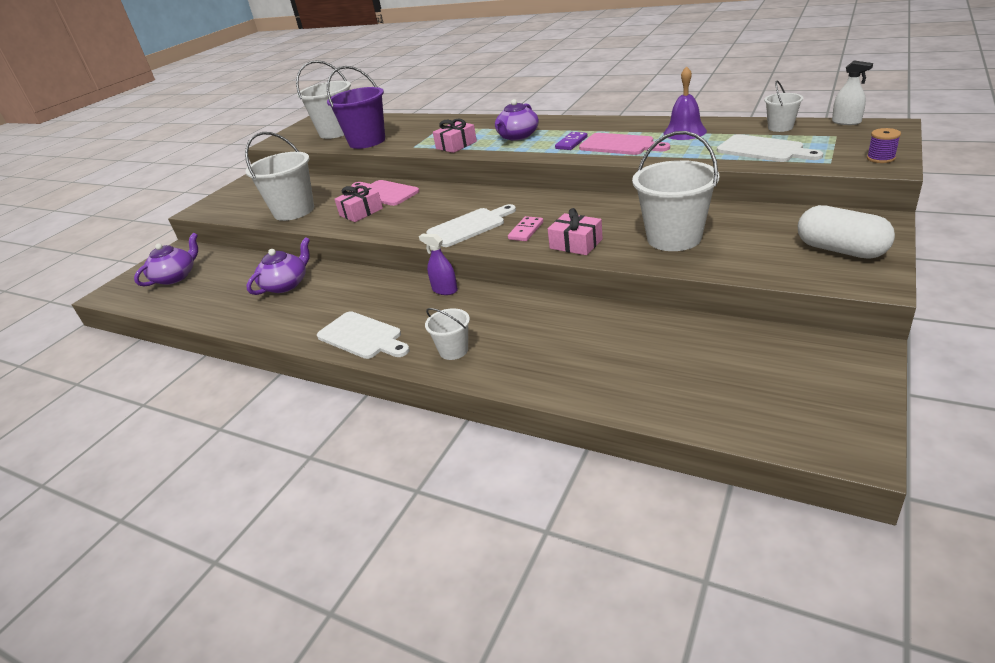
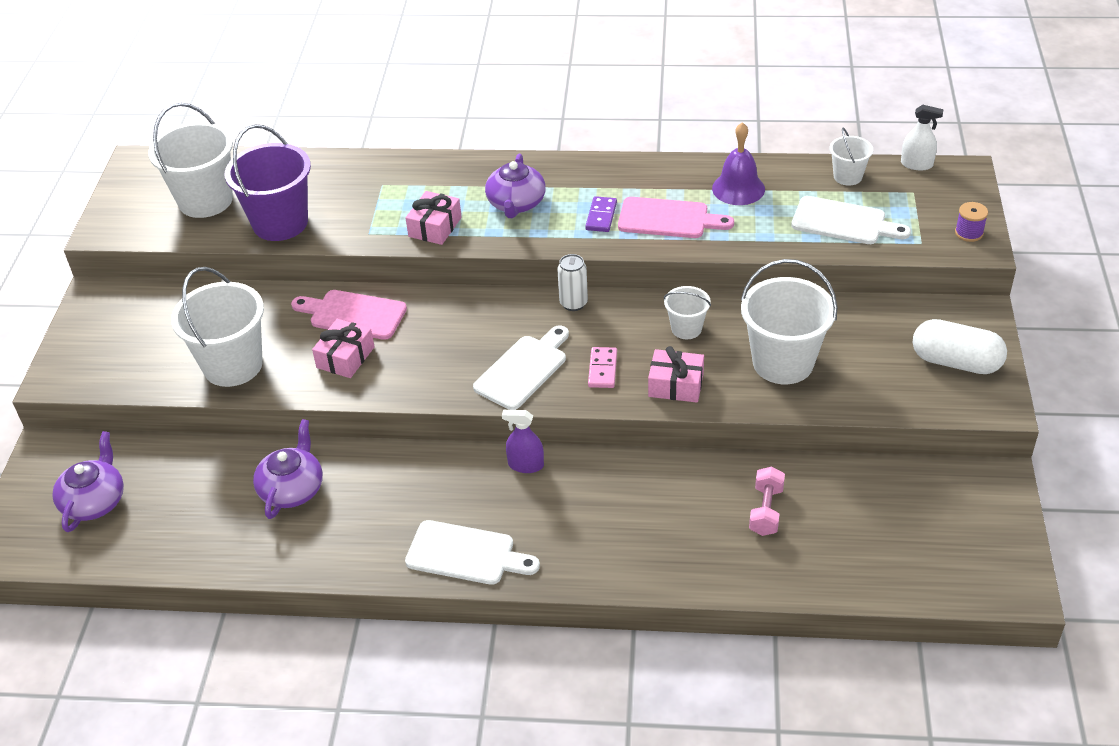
camera: 25 degrees left, 10 degrees up
white bucket [425,308,470,360] -> white bucket moved to [664,286,711,339]
none -> white can [557,254,588,311]
none -> pink dumbbell [749,466,785,536]

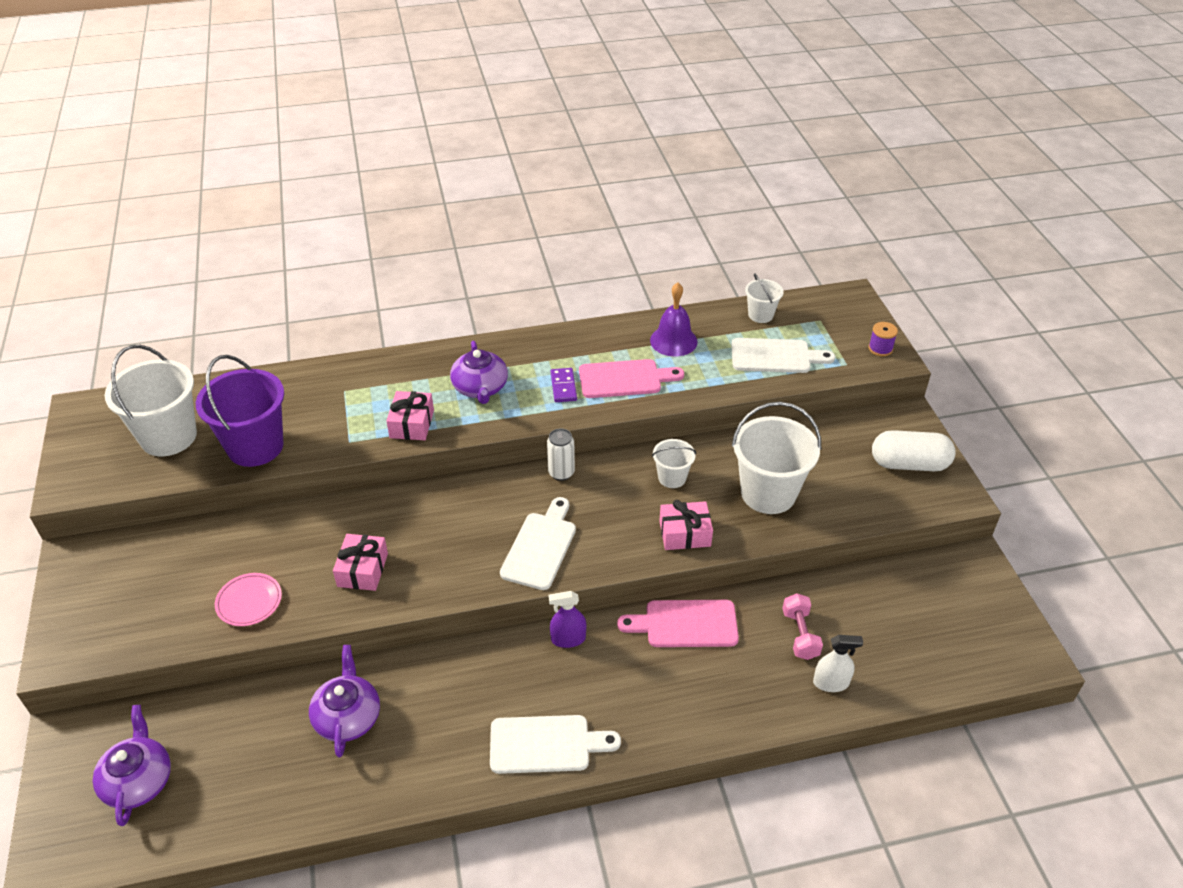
camera: 20 degrees left, 0 degrees up
white bucket [171,267,264,387] -> pink plate [215,573,282,626]
pink cutting board [291,290,407,340] -> pink cutting board moved to [617,600,739,647]
pink domino [588,347,617,388] -> none
white spray bottle [901,105,944,170] -> white spray bottle moved to [813,635,863,692]

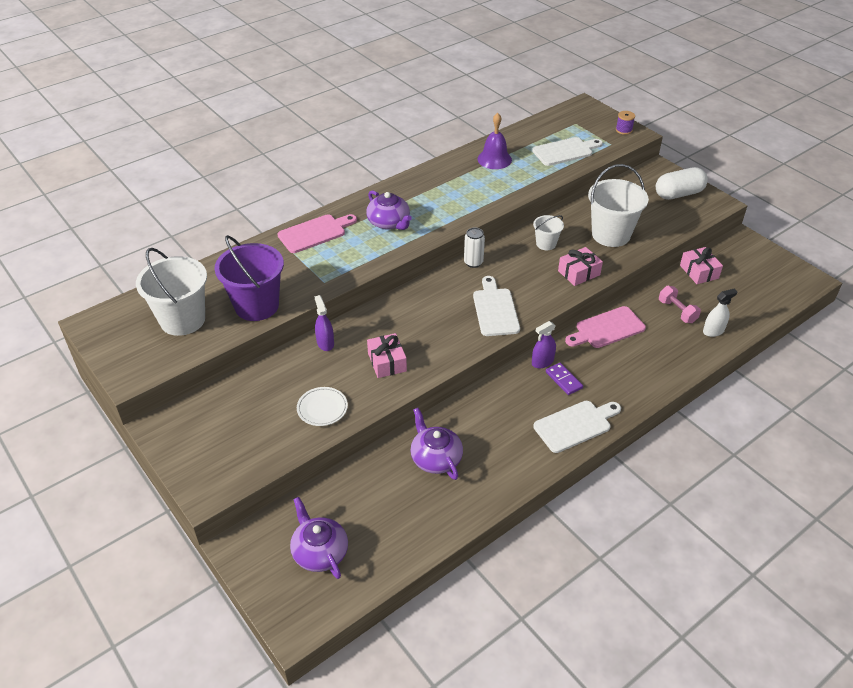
camera: 25 degrees left, 0 degrees up
pink plate [215,573,282,626] -> white plate [297,387,348,426]
pink gift [386,391,434,440] -> pink gift moved to [680,247,723,284]
purple domino [551,368,577,402] -> purple domino moved to [546,363,583,395]
pink cutting board [579,359,684,398] -> pink cutting board moved to [278,214,357,253]
white bucket [745,273,784,323] -> none
none -> purple spray bottle [314,295,334,351]

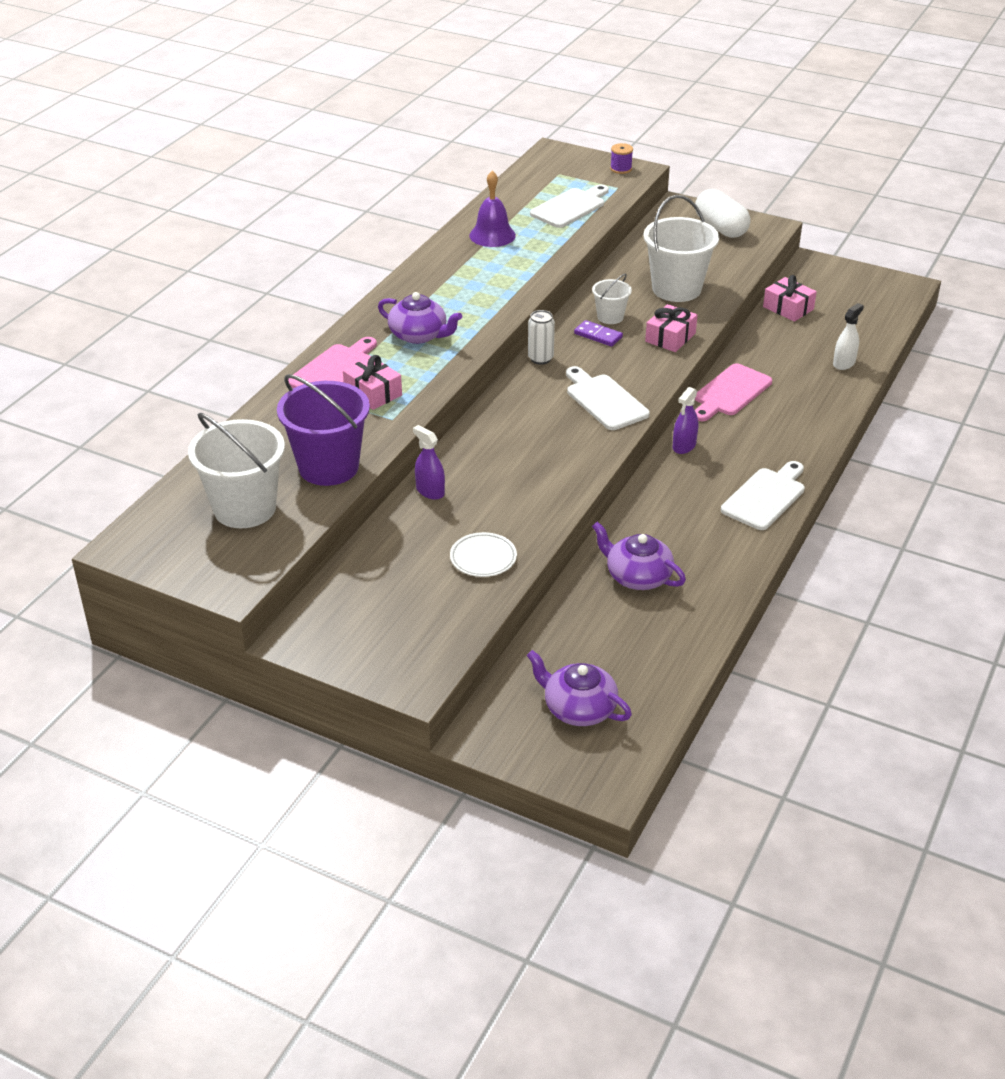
camera: 25 degrees left, 5 degrees down
pink gift [367,333,407,378] -> pink gift moved to [343,355,402,410]
purple domino [546,363,583,395] -> purple domino moved to [574,320,623,347]
white capsule [656,167,708,200] -> white capsule turned 75 degrees counterclockwise [695,189,751,238]
pink dumbbell [659,286,701,323] -> none

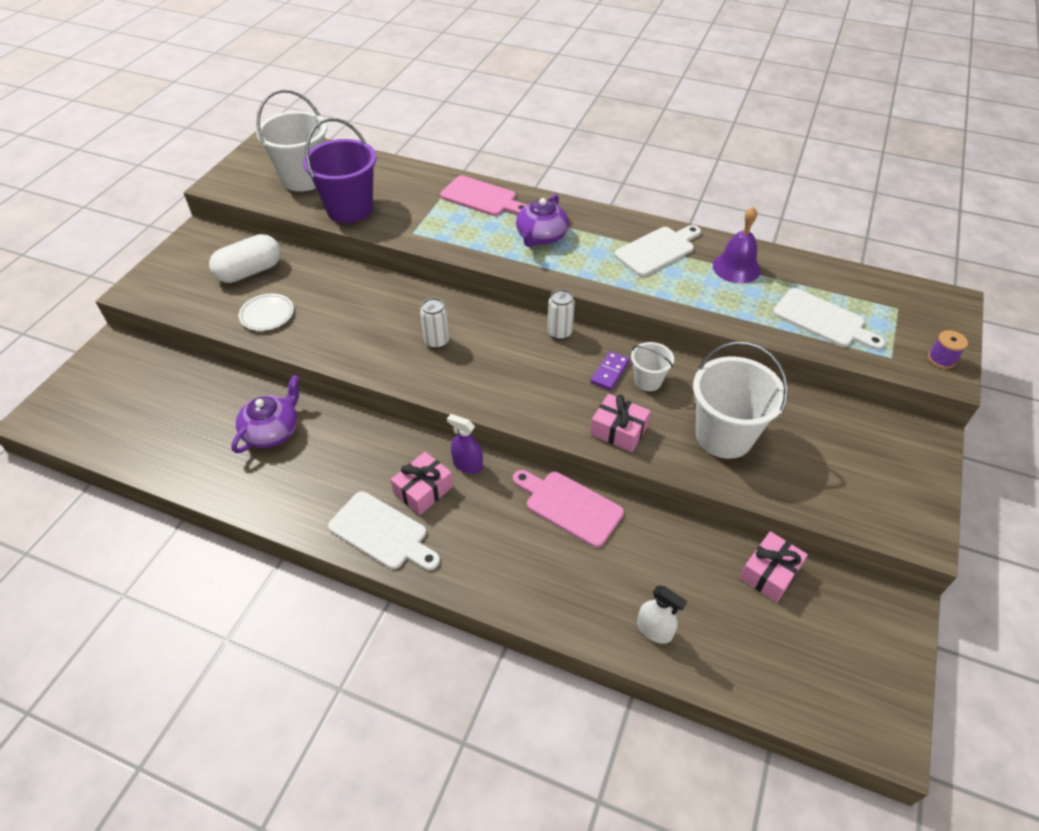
camera: 85 degrees right, 10 degrees up
pink gift [343,355,402,410] -> pink gift moved to [391,452,453,515]
purple spray bottle [413,425,445,500] -> none
purple teapot [526,650,632,726] -> none
white cutting board [566,366,650,430] -> white cutting board moved to [614,225,701,277]
white capsule [695,189,751,238] -> white capsule moved to [209,234,281,283]
none -> white can [420,298,449,349]

